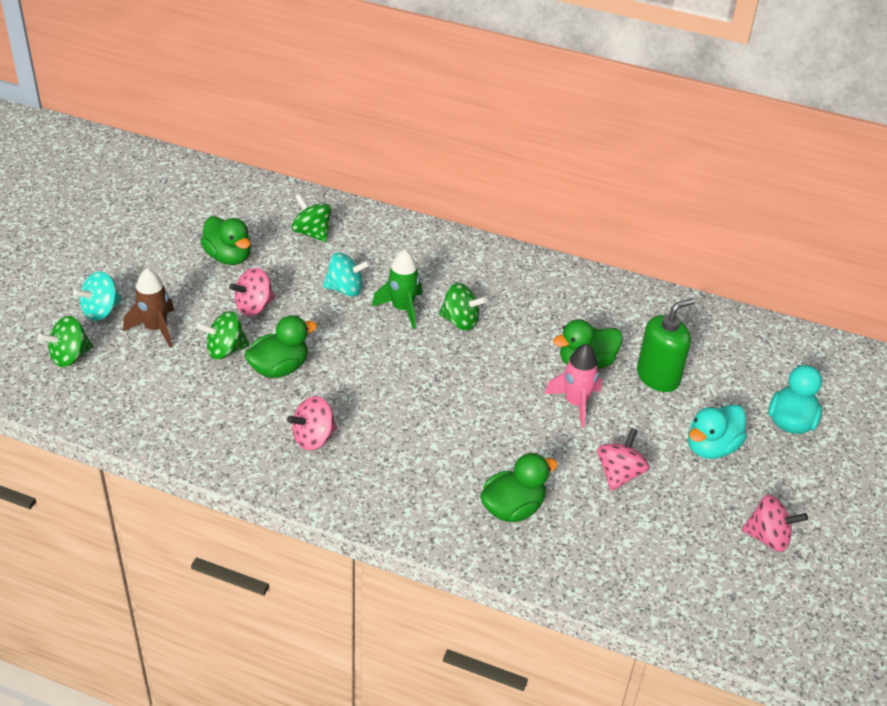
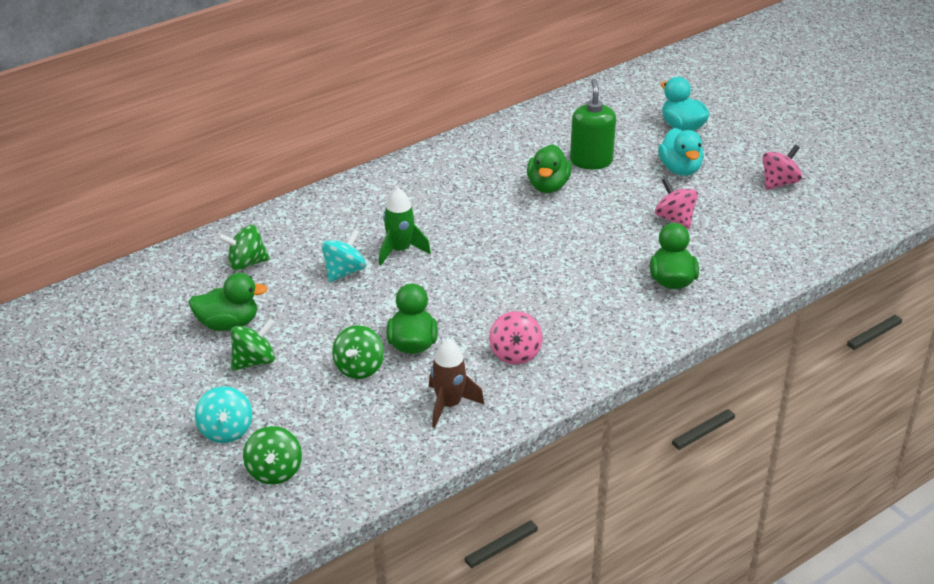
camera: 55 degrees left, 5 degrees down
brown rocket [123,268,174,348] -> brown rocket moved to [429,339,484,428]
pink spinning top [229,268,275,316] -> none
green spinning top [439,283,487,331] -> green spinning top moved to [231,319,275,371]
pink rocket [544,344,602,428] -> none

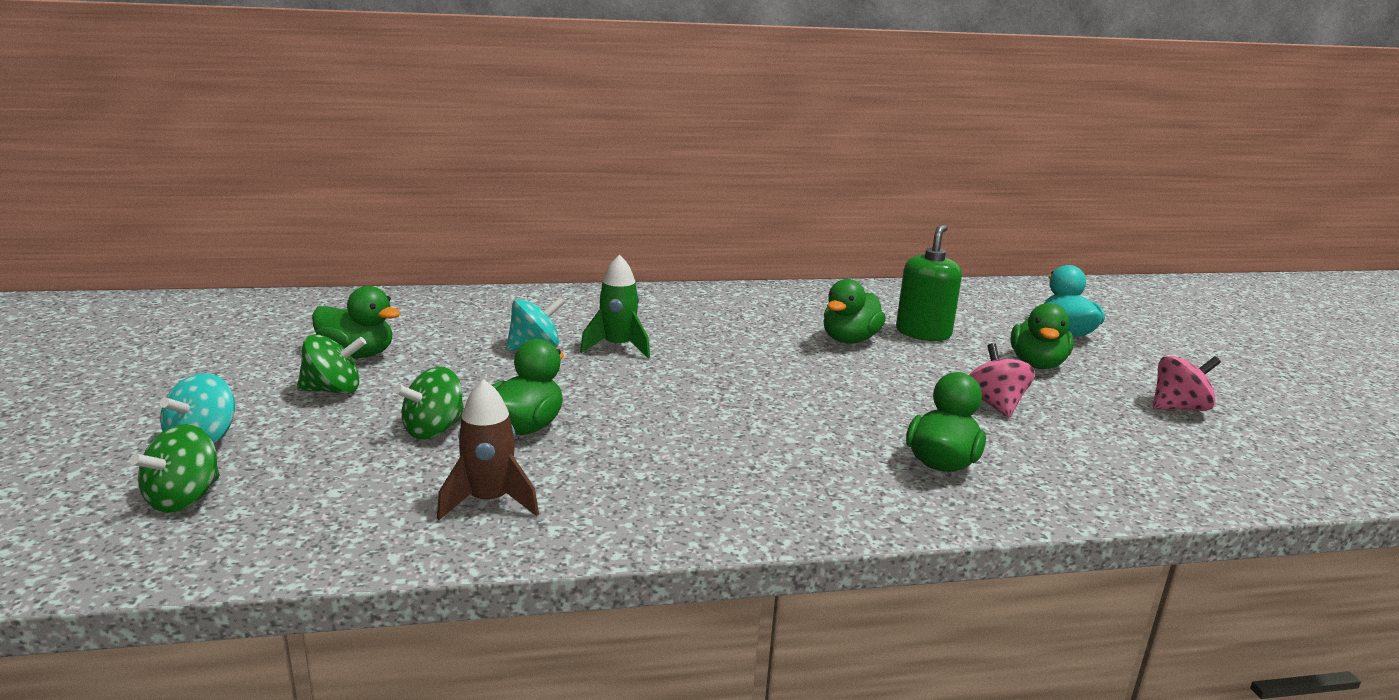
camera: 25 degrees right, 15 degrees down
green spinning top [218,225,270,270] -> none
pink spinning top [489,311,543,365] -> none
turquoise duck [658,128,704,176] -> green duck [1010,303,1074,369]

